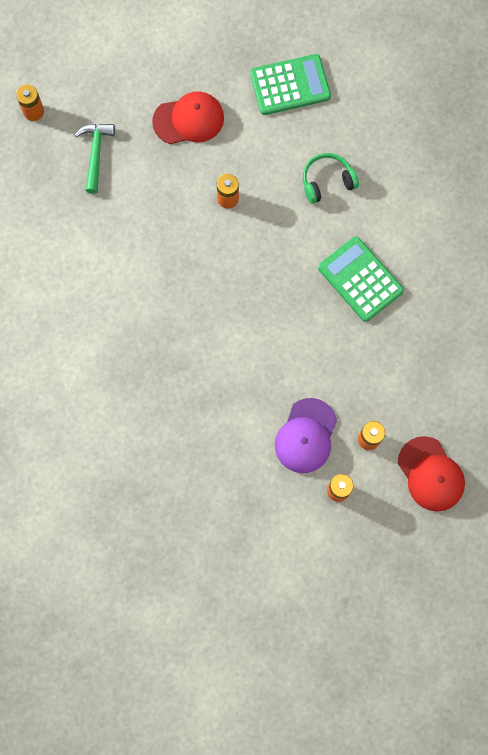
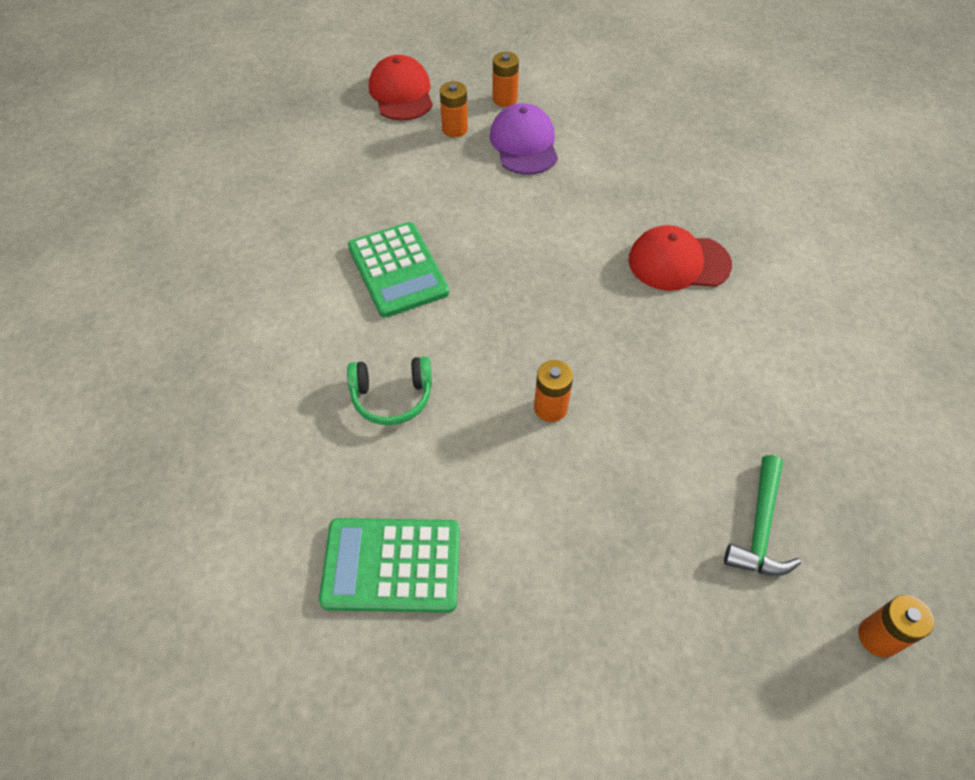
camera: 165 degrees left, 20 degrees down
red cap [152,91,224,144] -> red cap moved to [628,225,732,291]
purple cap [275,398,337,473] -> purple cap turned 45 degrees counterclockwise [490,103,558,175]

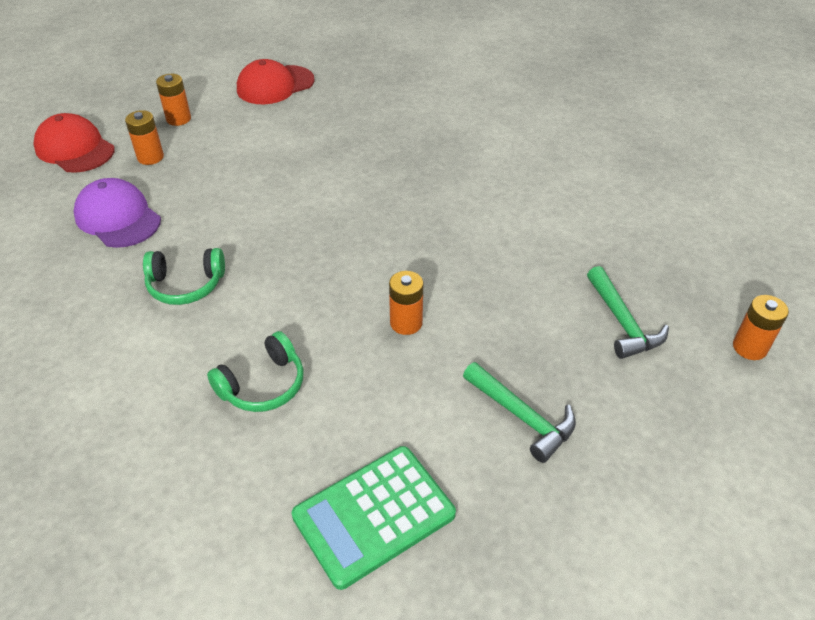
camera: 35 degrees left, 10 degrees down
green calculator [348,222,449,318] -> green headphones [143,248,225,305]
purple cap [490,103,558,175] -> purple cap moved to [74,178,161,248]
red cap [628,225,732,291] -> red cap moved to [237,59,315,104]
none -> green hammer [463,362,576,463]

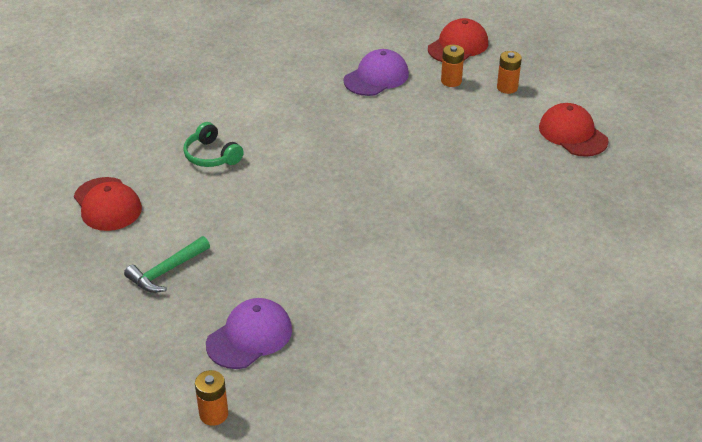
camera: 90 degrees right, 5 degrees down
green headphones [143,248,225,305] -> none
green calculator [291,446,456,590] -> red cap [74,177,142,231]
orange battery [389,271,423,335] -> none
green hammer [587,266,669,359] -> purple cap [206,298,292,369]

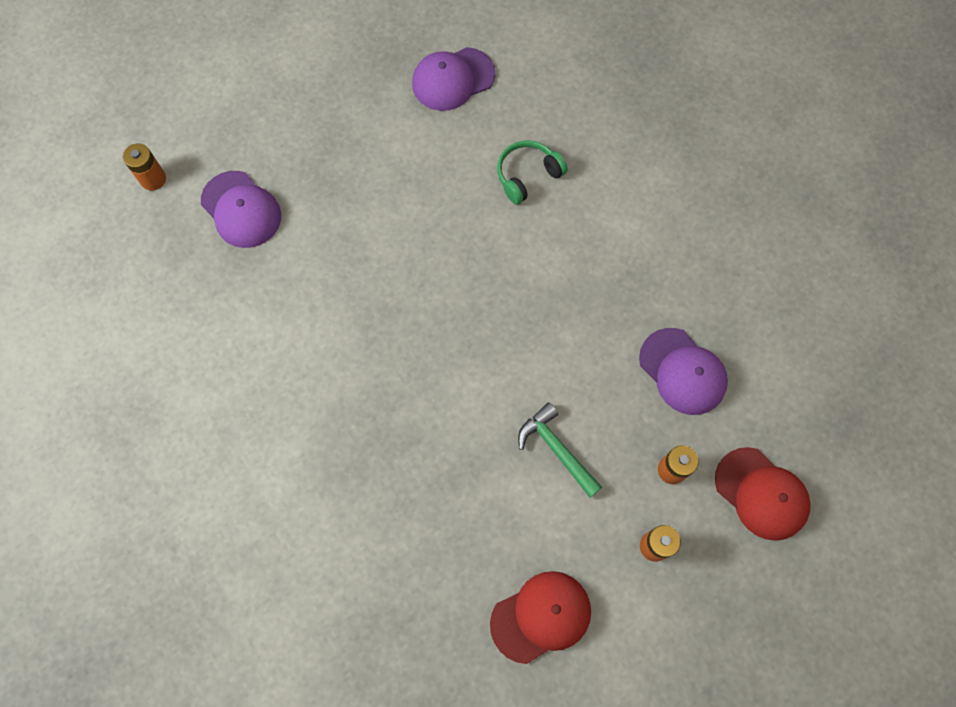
camera: 95 degrees right, 30 degrees up
red cap [74,177,142,231] -> purple cap [412,47,495,111]
green hammer [124,236,210,293] -> green hammer moved to [518,402,602,497]

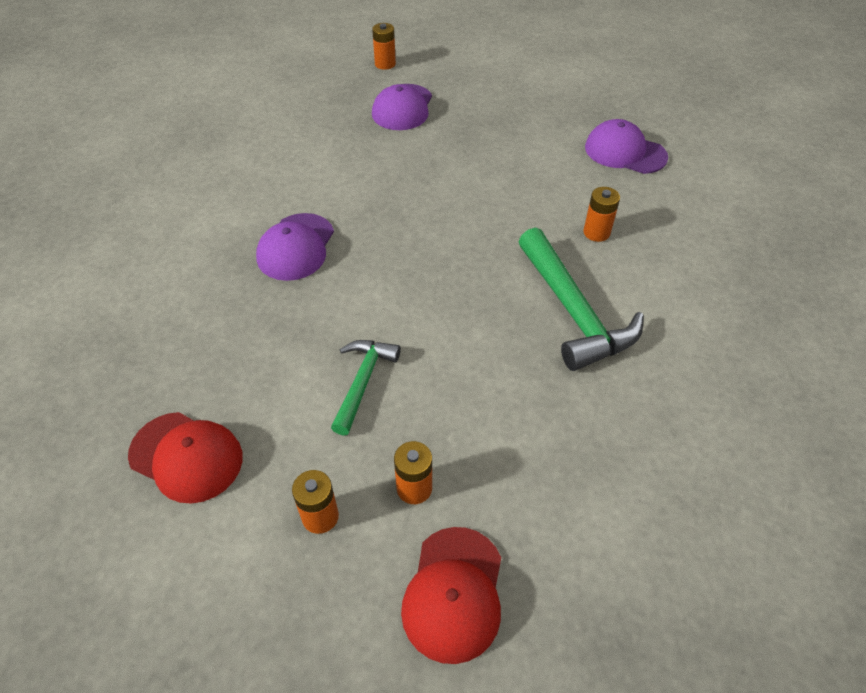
camera: 55 degrees right, 20 degrees down
green headphones [497,140,568,205] -> orange battery [583,187,620,242]
purple cap [639,328,728,415] -> purple cap moved to [256,213,334,281]
none -> green hammer [518,228,644,371]

